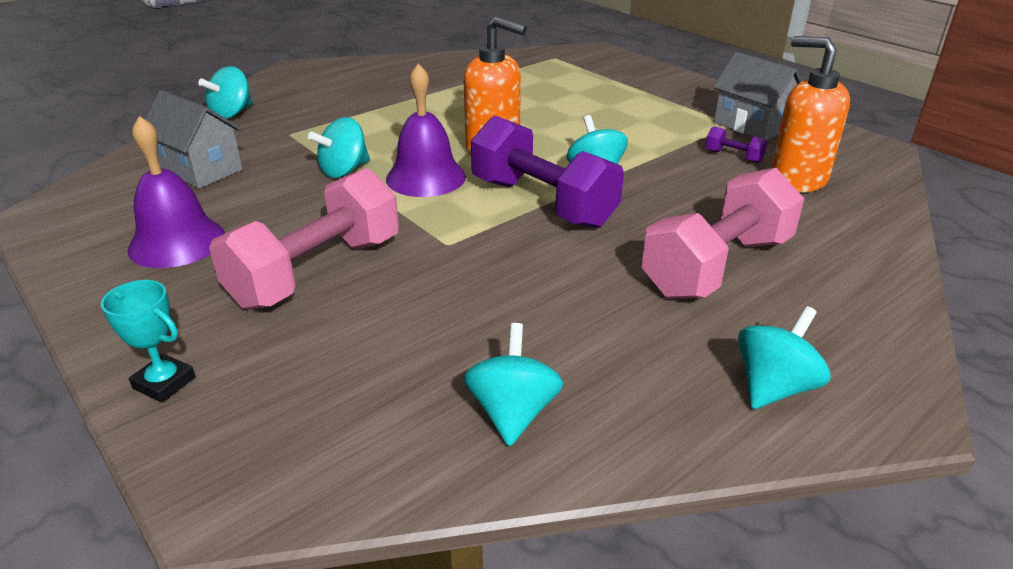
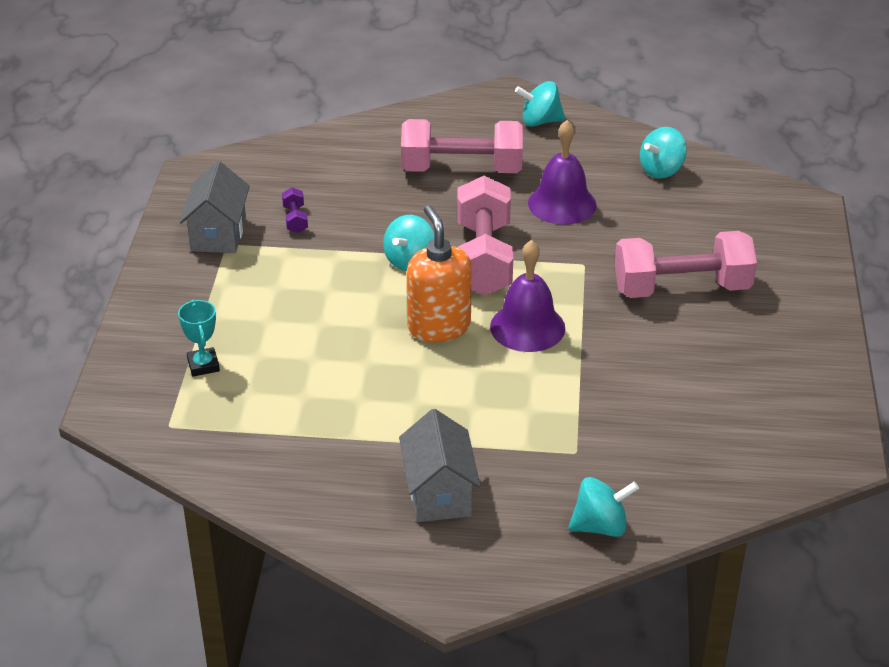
camera: 135 degrees left, 5 degrees up
turquoise trophy [101,280,195,403] -> turquoise trophy moved to [178,300,220,376]
purple bell [128,116,225,268] -> purple bell moved to [528,120,597,225]
grey house [145,90,243,189] -> grey house moved to [399,409,480,522]
turquoise spinning top [308,117,370,178] -> none
purple dumbbell [471,115,624,229] -> pink dumbbell [457,175,513,296]
orange soap dispenser [771,36,850,192] -> none

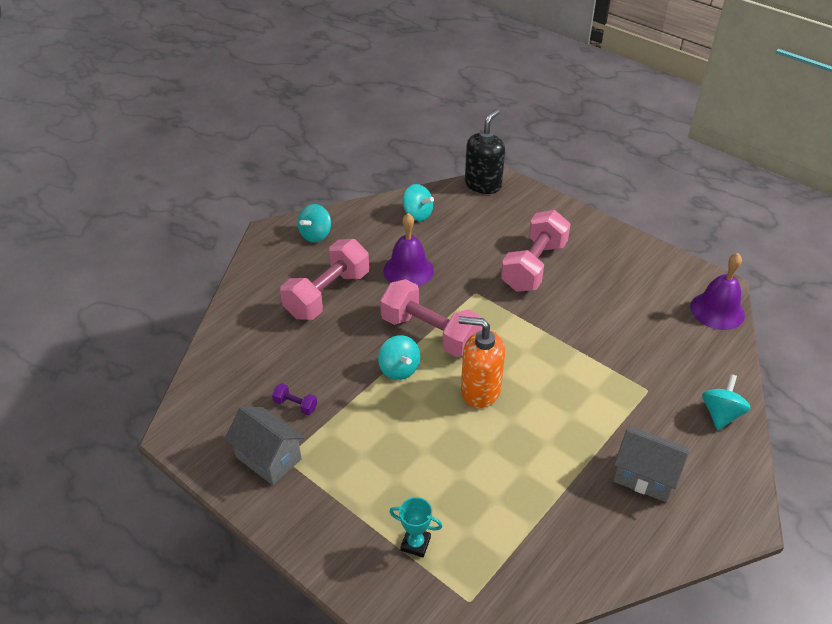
camera: 55 degrees left, 5 degrees up
purple bell [490,240,565,352] -> purple bell moved to [690,253,745,330]
turquoise spinning top [640,127,687,179] -> turquoise spinning top turned 45 degrees counterclockwise [403,184,434,221]
none -> black soap dispenser [465,109,505,194]

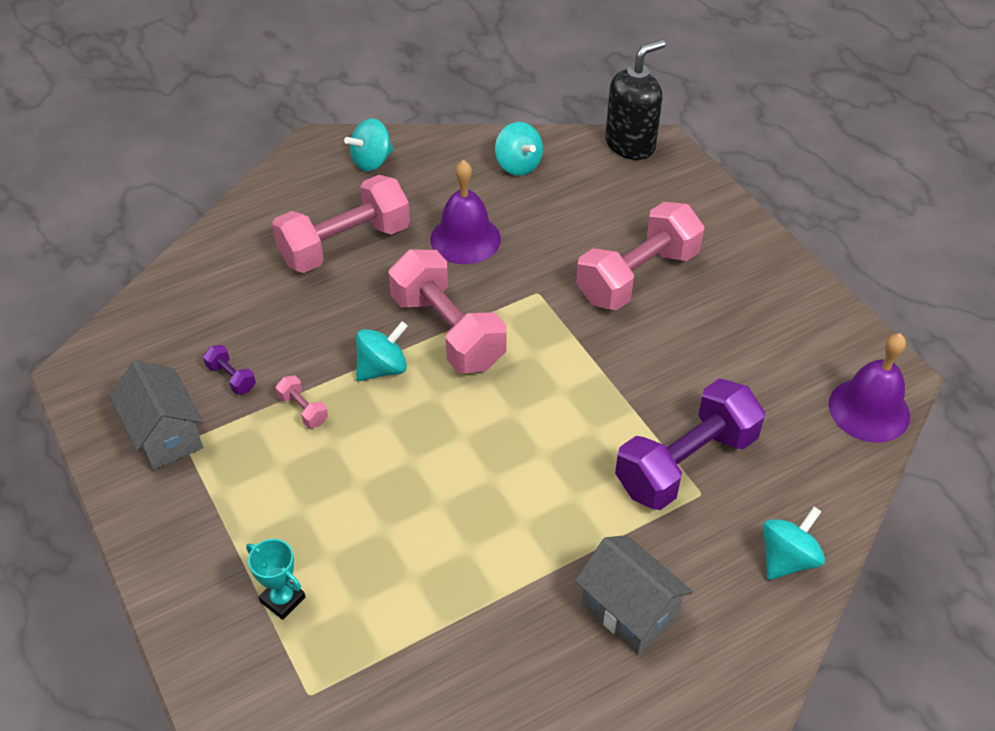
camera: 20 degrees right, 5 degrees up
turquoise spinning top [378,335,420,380] -> turquoise spinning top turned 120 degrees counterclockwise [356,321,408,381]
orange soap dispenser [459,316,505,408] -> none
none -> pink dumbbell [276,375,328,428]
none -> purple dumbbell [615,379,765,510]

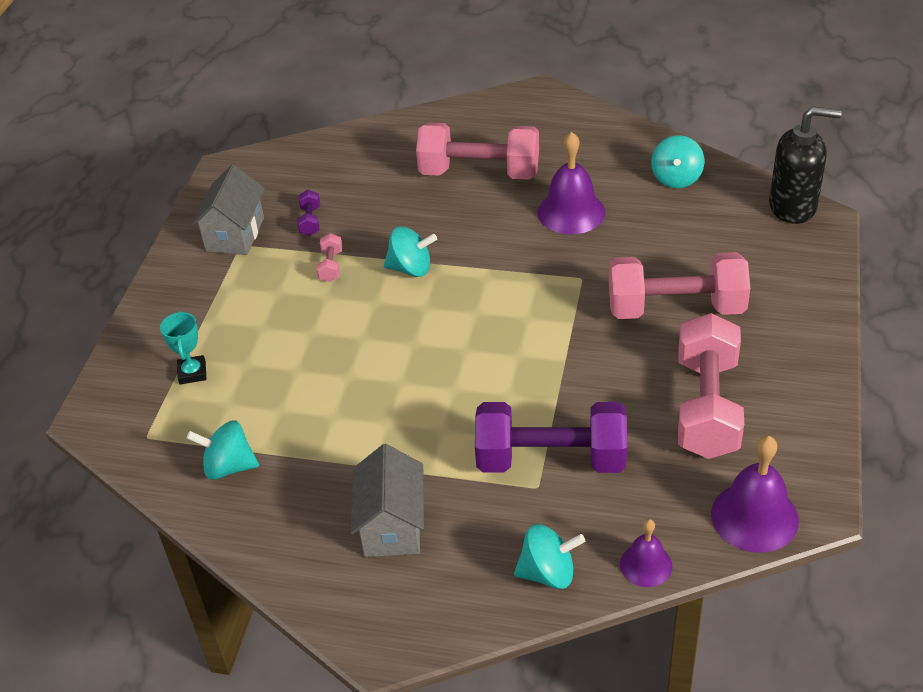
camera: 45 degrees right, 5 degrees down
turquoise spinning top [344,118,394,171] -> turquoise spinning top moved to [187,420,259,480]
pink dumbbell [388,250,507,373] -> pink dumbbell moved to [678,313,744,459]
none -> purple bell [620,519,672,587]

